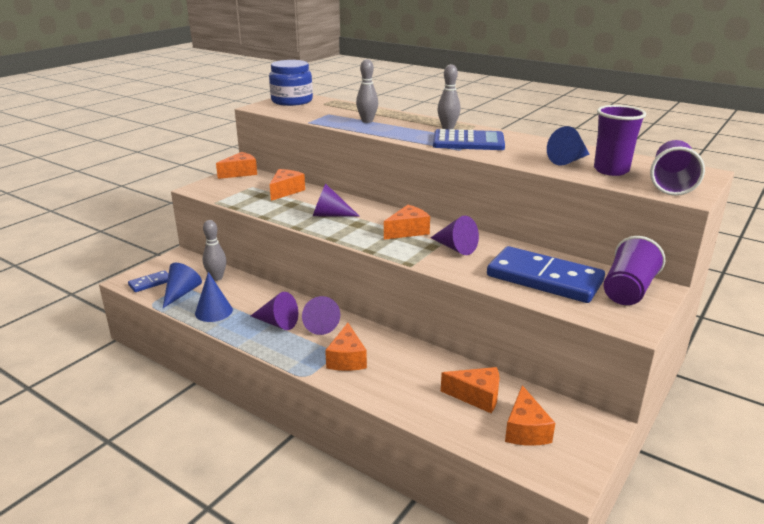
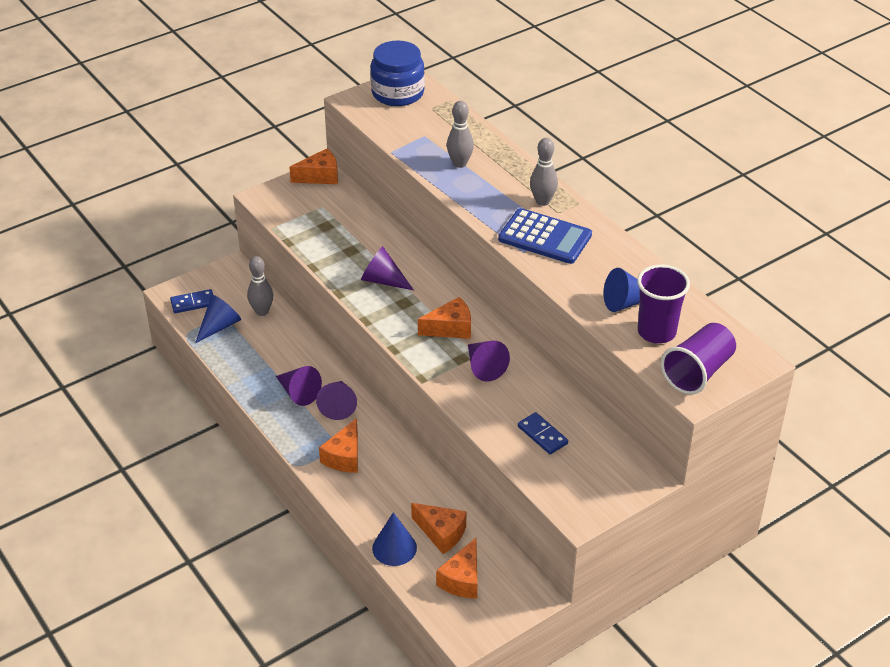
camera: 20 degrees right, 15 degrees up
blue cone [195,272,233,322] -> blue cone moved to [372,512,417,566]
orange cheese [270,169,305,201] -> none
blue domino [487,246,605,303] -> blue domino [518,412,568,454], size x0.45
purple cup [604,236,665,305] -> none

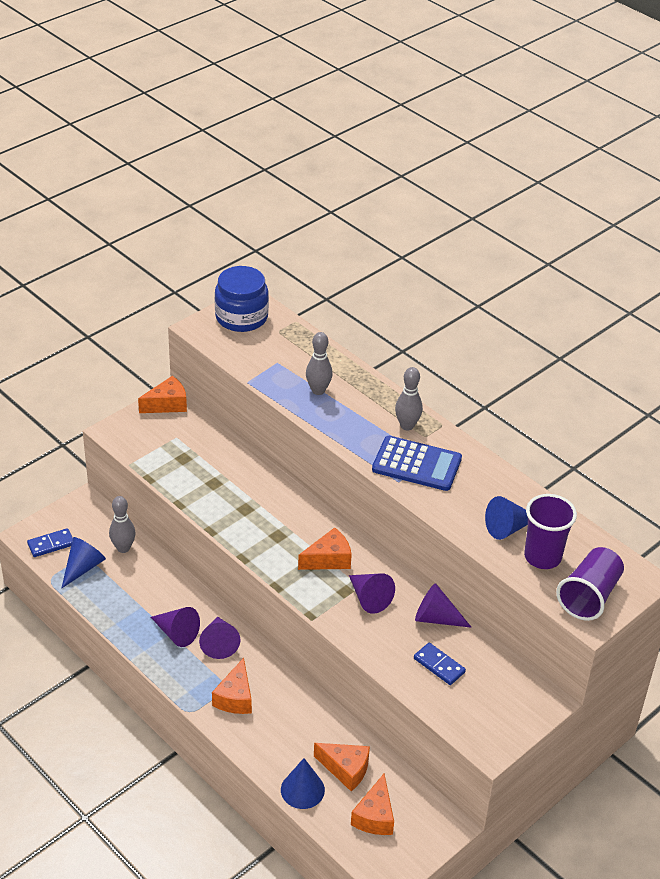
camera: 10 degrees left, 0 degrees up
purple cone [361,246,414,290] -> purple cone moved to [415,583,472,628]

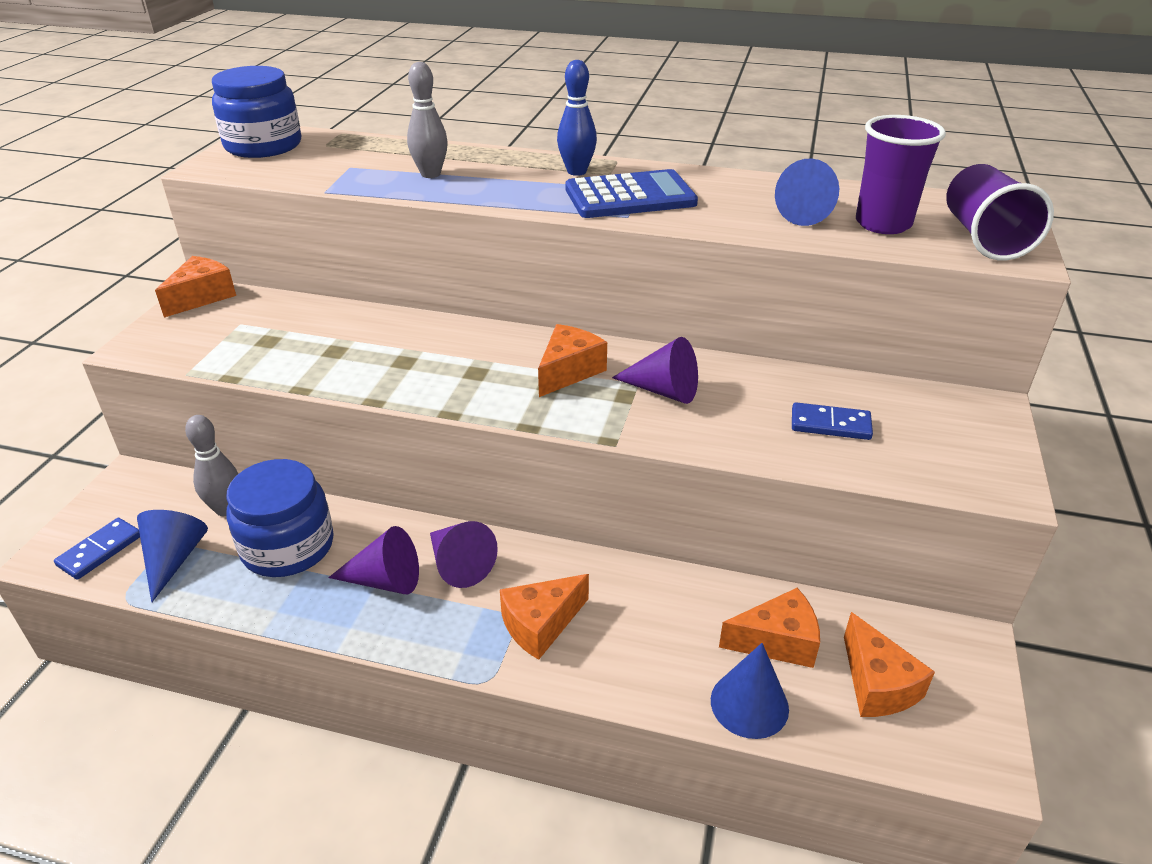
camera: 30 degrees left, 5 degrees down
orange cheese [212,658,252,714] -> orange cheese turned 75 degrees clockwise [500,574,589,660]
grey bowling pin [395,367,423,430] -> blue bowling pin [557,60,597,176]
purple cone [415,583,472,628] -> none
none -> blue jar [226,459,334,577]

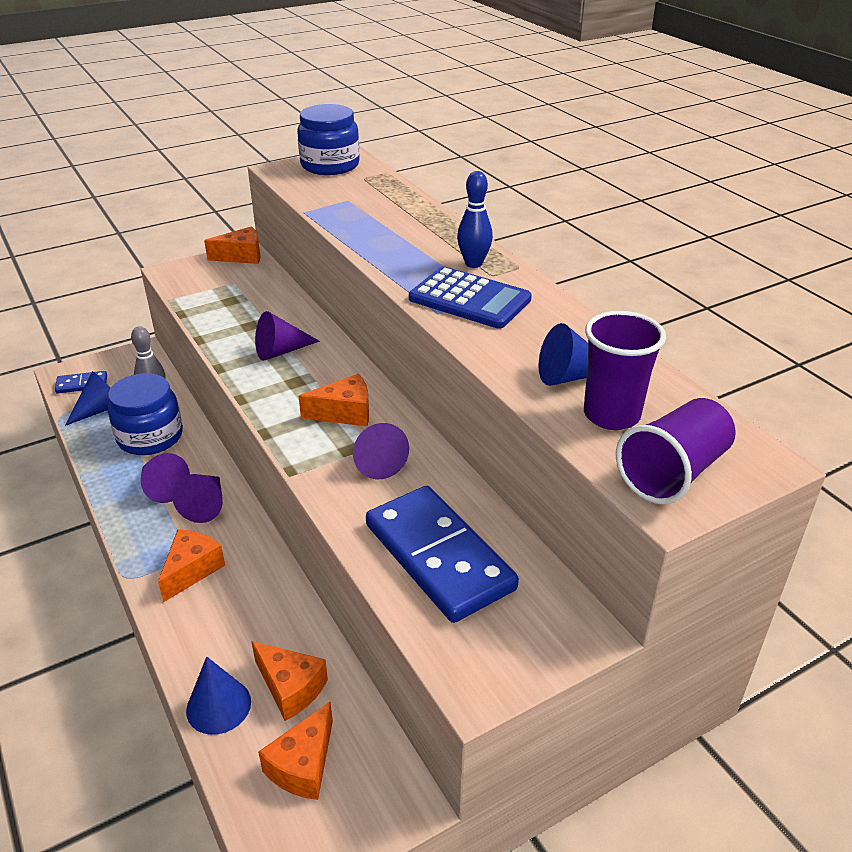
camera: 45 degrees right, 0 degrees up
grey bowling pin [407,62,448,178] -> none
orange cheese [500,574,589,660] -> orange cheese turned 105 degrees clockwise [158,529,225,602]
blue domino [792,402,873,440] -> blue domino [366,486,519,623], size x2.21
none -> purple cone [255,311,320,361]

